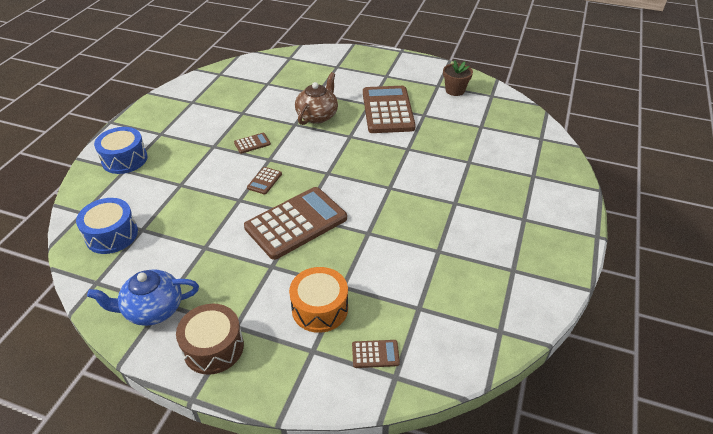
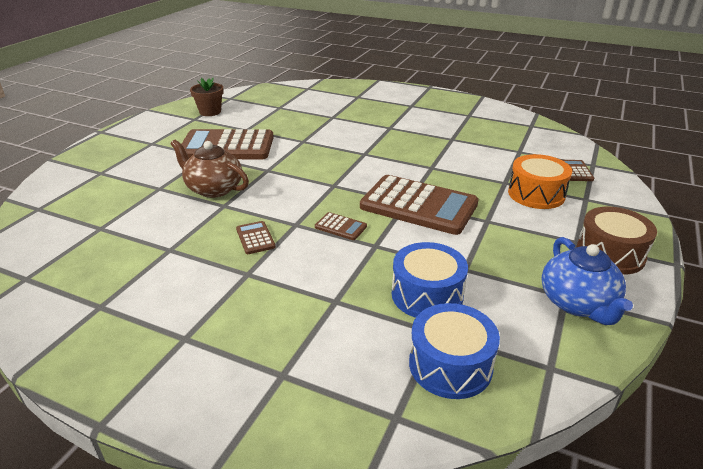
camera: 85 degrees left, 10 degrees down
blue drum [94,127,148,174] -> blue drum moved to [392,242,468,318]
brown calculator [244,187,347,260] -> brown calculator turned 150 degrees clockwise [360,175,479,235]

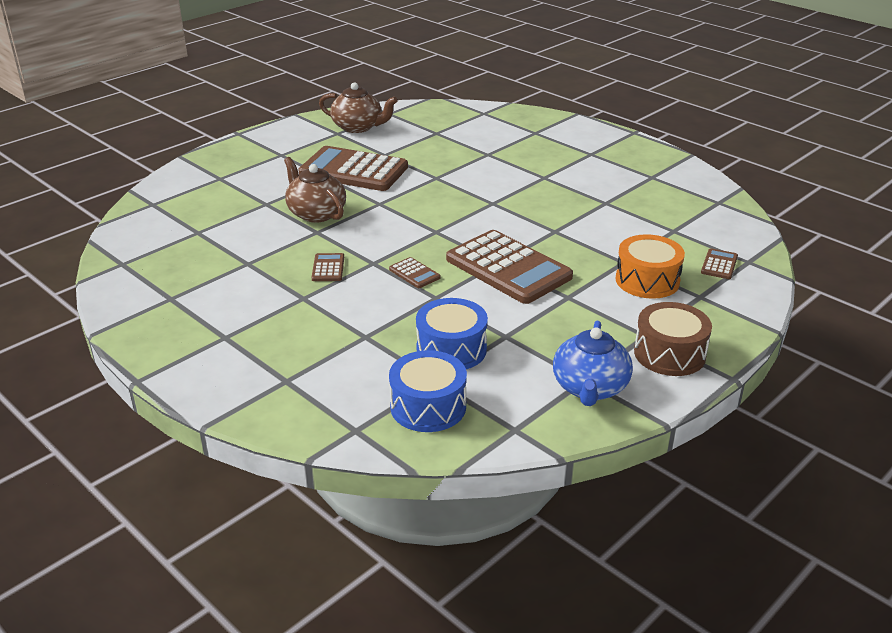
camera: 20 degrees right, 0 degrees up
brown flower pot [190,78,224,116] -> brown teapot [319,82,398,133]

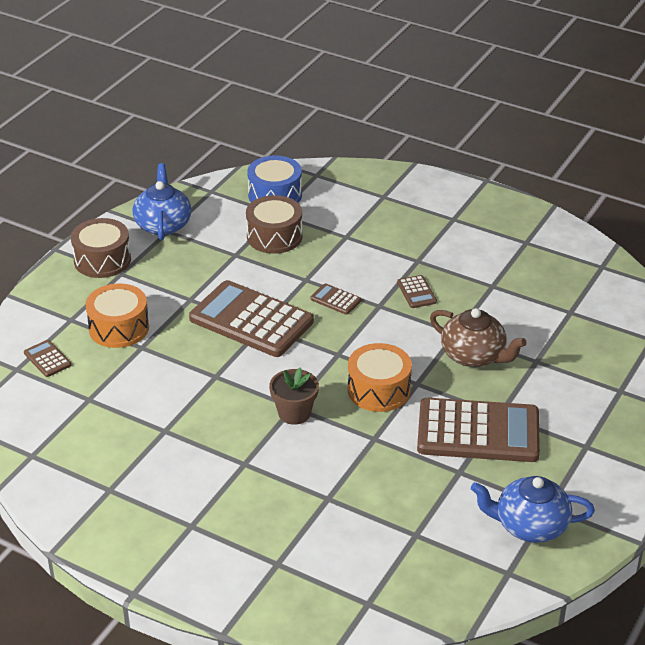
camera: 165 degrees right, 5 degrees up
brown teapot [319,82,398,133] -> blue teapot [471,476,595,543]
blue drum [416,298,488,369] -> brown drum [246,195,302,254]
brown calculator [701,248,738,279] -> brown calculator turned 135 degrees clockwise [24,340,71,377]
none -> brown flower pot [269,367,319,425]
none -> orange drum [348,343,412,412]

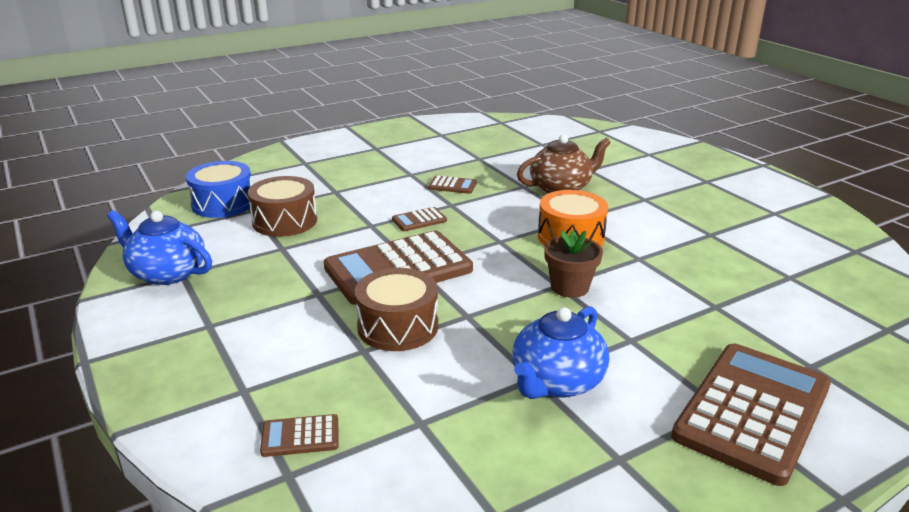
camera: 60 degrees left, 10 degrees down
brown drum [71,218,131,278] -> brown drum moved to [355,268,438,351]
orange drum [85,284,149,348] -> none
brown calculator [417,398,540,462] -> brown calculator moved to [671,343,831,486]
blue teapot [471,476,595,543] -> blue teapot moved to [512,306,609,399]

